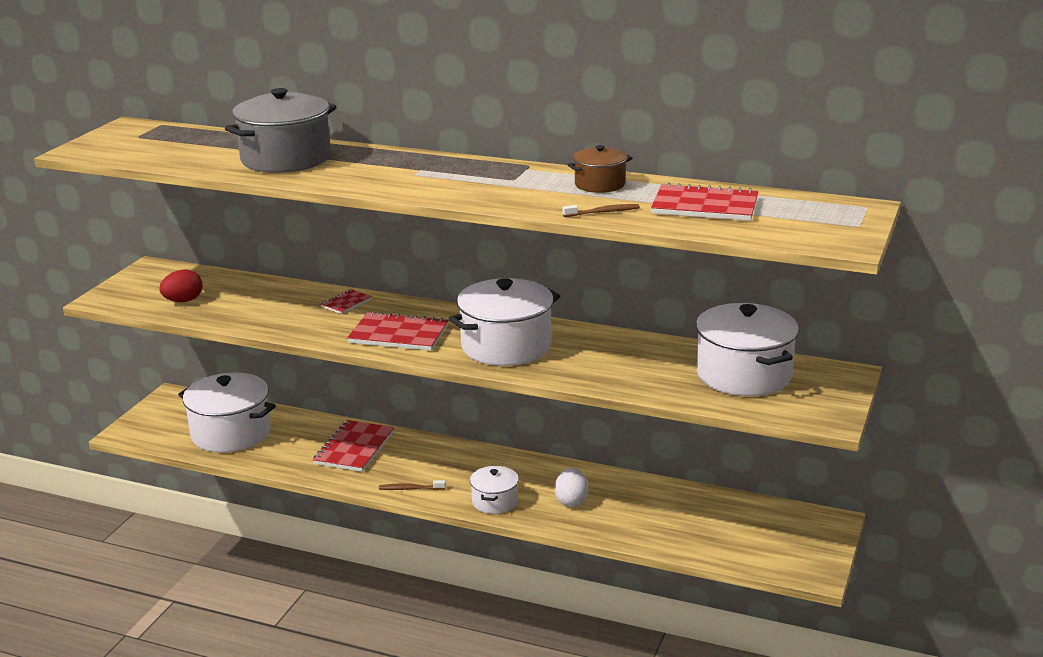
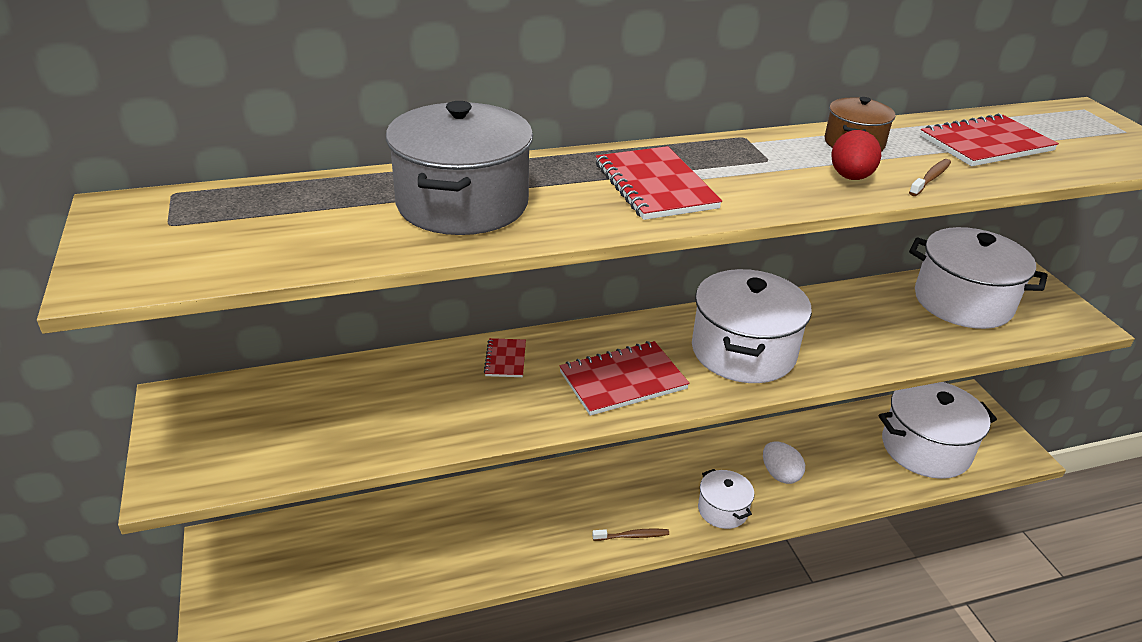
camera: 40 degrees left, 10 degrees up
red egg [159,269,203,302] -> red egg moved to [831,130,881,180]
white pot [178,373,276,453] -> white pot moved to [879,382,997,479]
red notebook [313,420,394,472] -> red notebook moved to [596,146,722,220]
brown toothbrush [379,480,446,490] -> brown toothbrush turned 150 degrees counterclockwise [592,529,669,541]

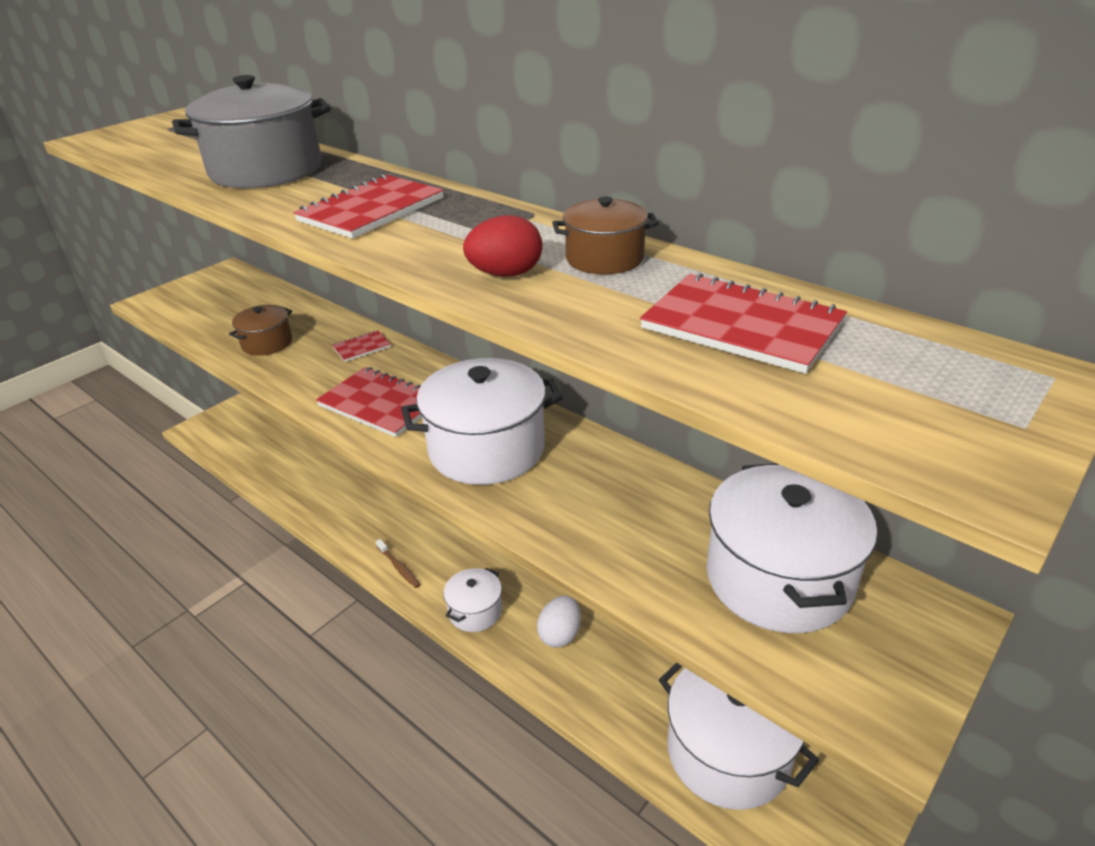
camera: 60 degrees right, 0 degrees up
brown toothbrush [909,159,951,196] -> none
none -> brown pot [229,305,292,356]

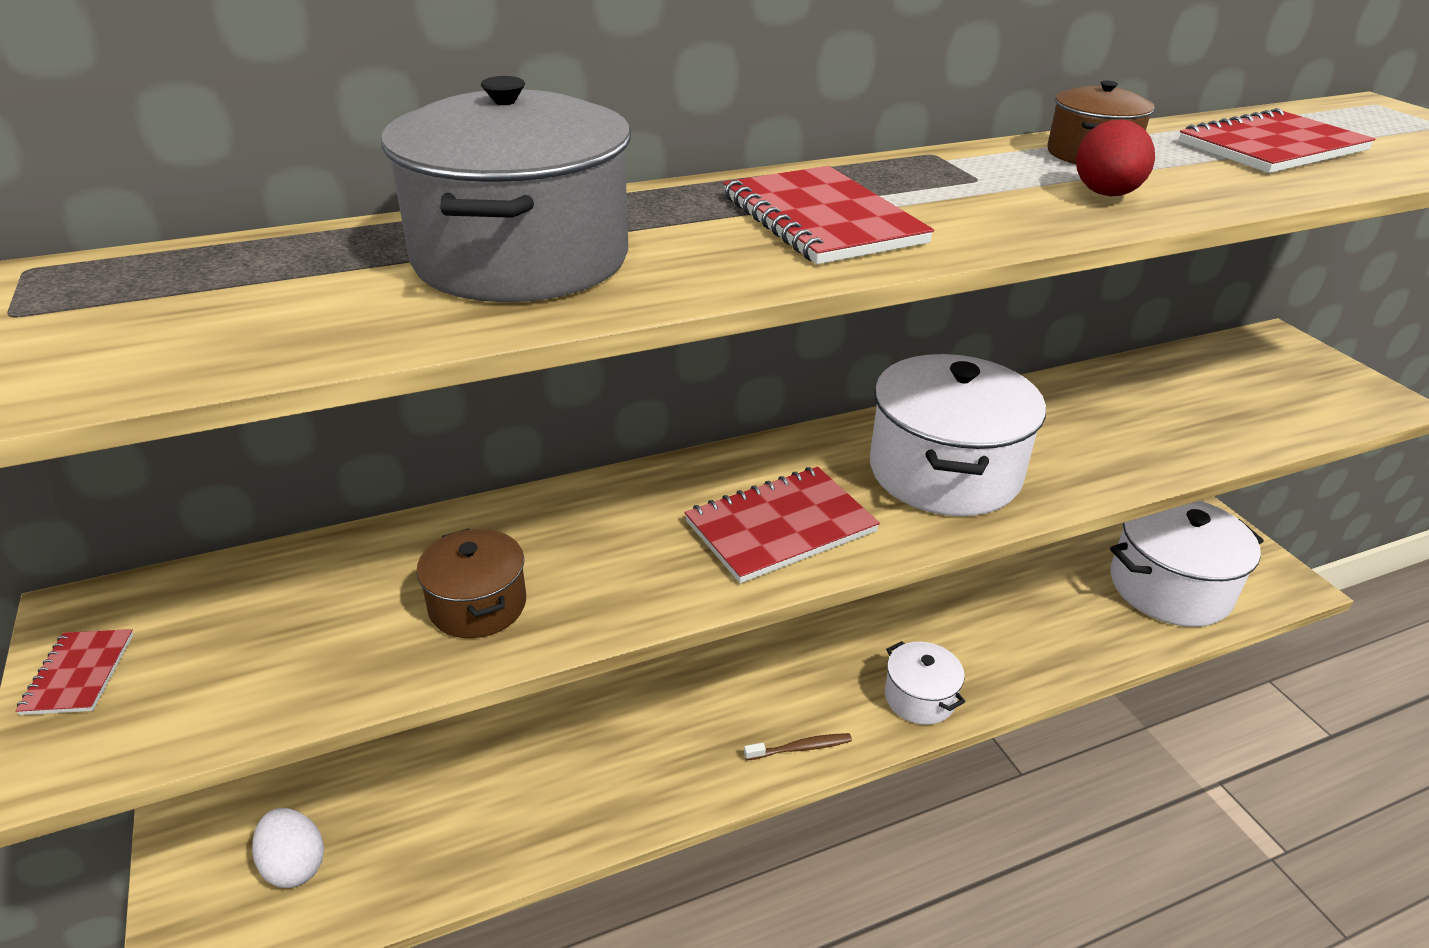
camera: 65 degrees left, 0 degrees up
red notebook [332,331,391,362] -> red notebook moved to [15,629,134,715]
white egg [537,595,581,648] -> white egg moved to [252,808,324,888]
white pot [707,463,877,633] -> none

